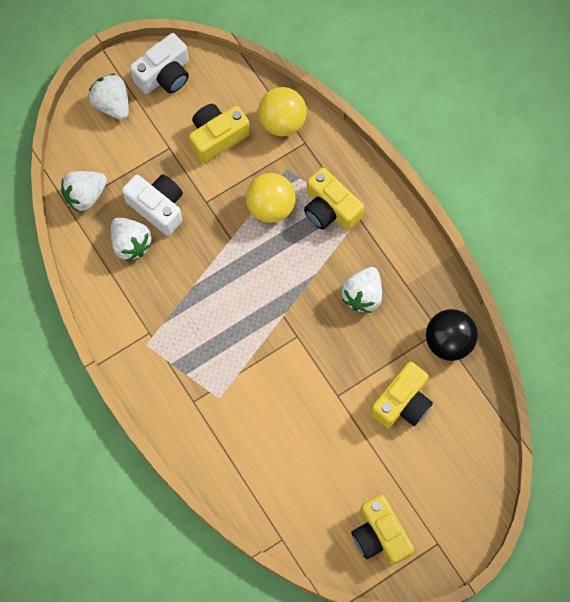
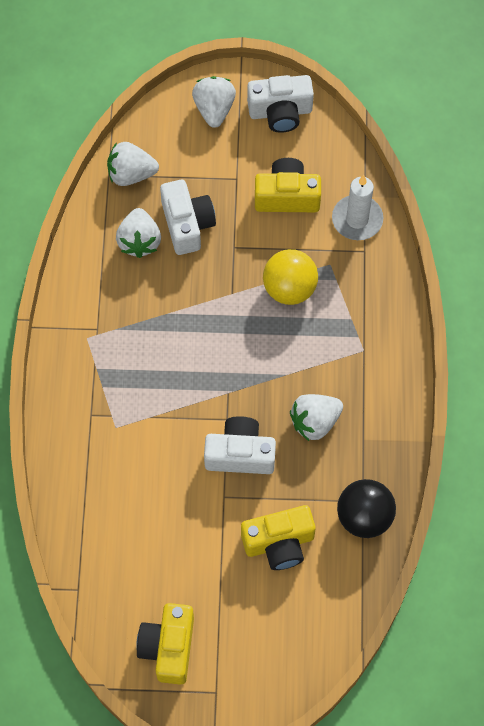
camera: 35 degrees right, 5 degrees down
yellow ball [258,87,307,136] -> white candle [332,175,383,240]
yellow camera [304,167,364,231] -> none
none -> white camera [204,416,276,474]

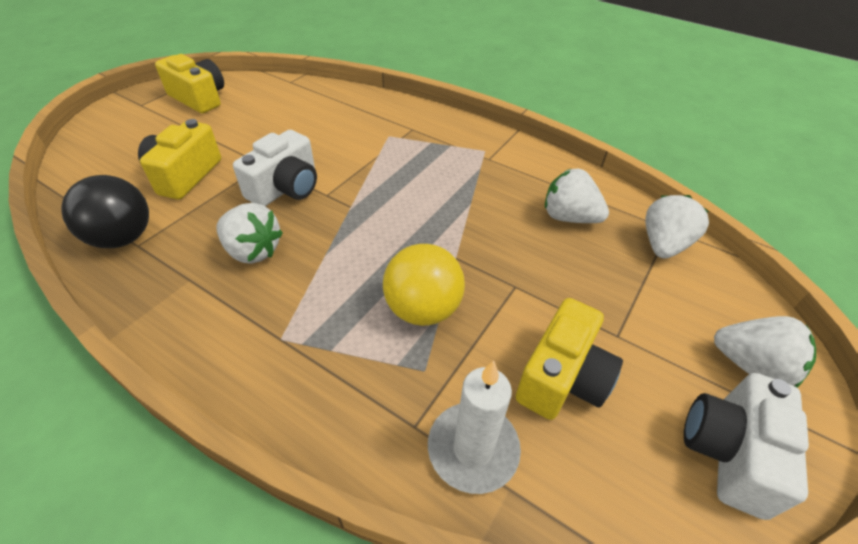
camera: 120 degrees right, 20 degrees down
white camera [160,180,216,255] -> none
white strawberry [290,394,343,441] -> white strawberry turned 120 degrees clockwise [216,203,283,264]

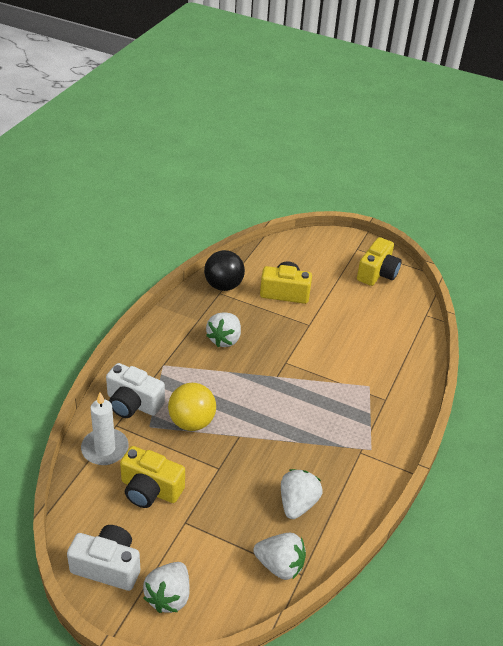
camera: 80 degrees right, 5 degrees down
white camera [233,130,317,206] -> white camera moved to [106,363,165,418]

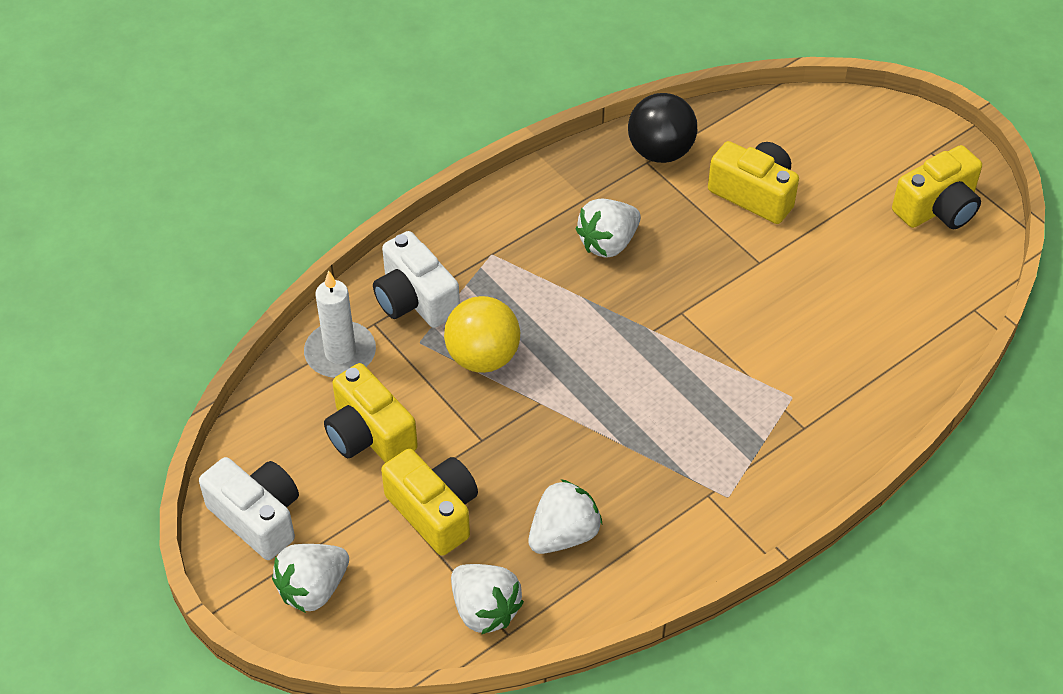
camera: 30 degrees right, 10 degrees up
none -> yellow camera [381,449,478,556]

